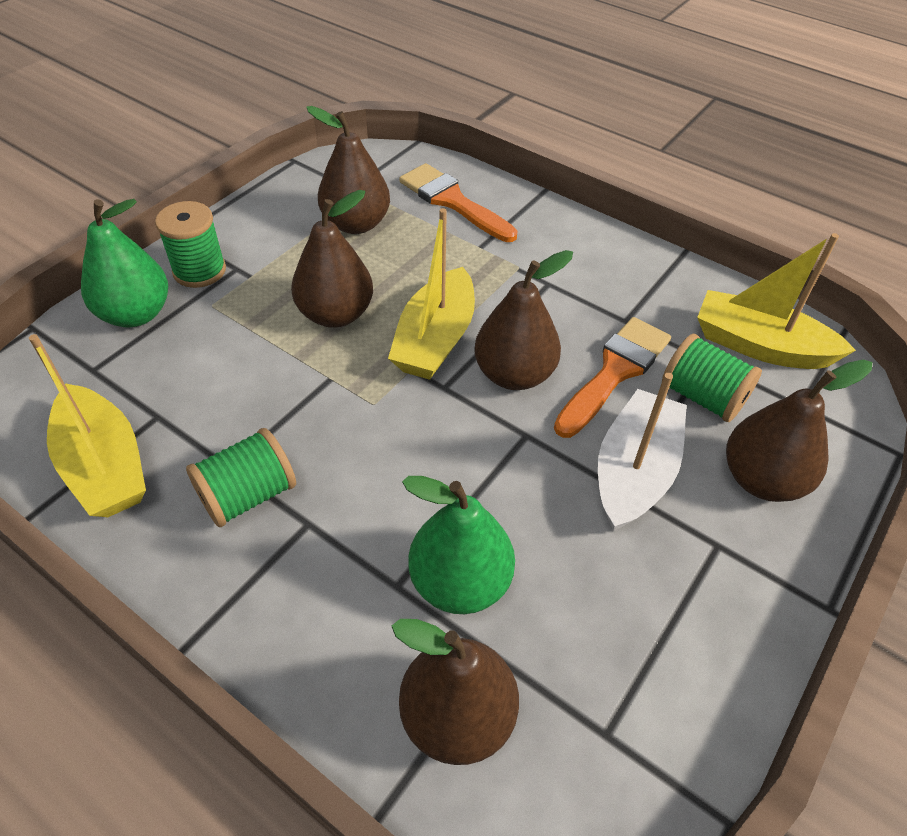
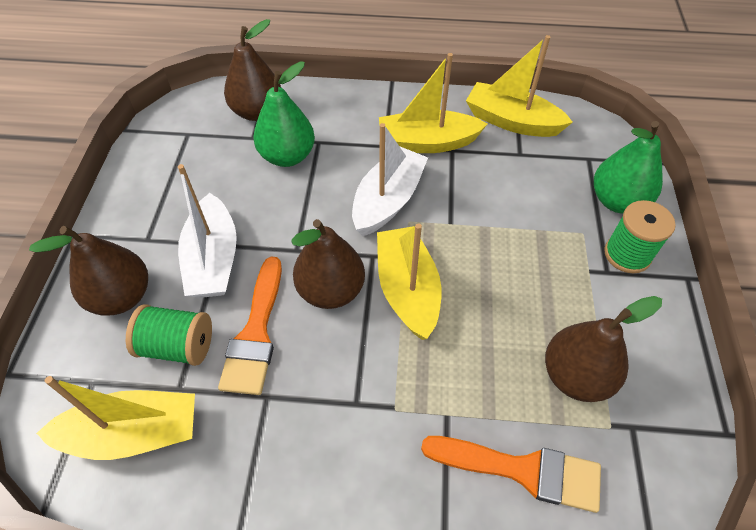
camera: 150 degrees right, 5 degrees up
green spool [186,428,296,527] -> yellow boat [379,53,488,153]
brown pear [291,190,373,328] -> none
none -> white boat [352,123,428,236]

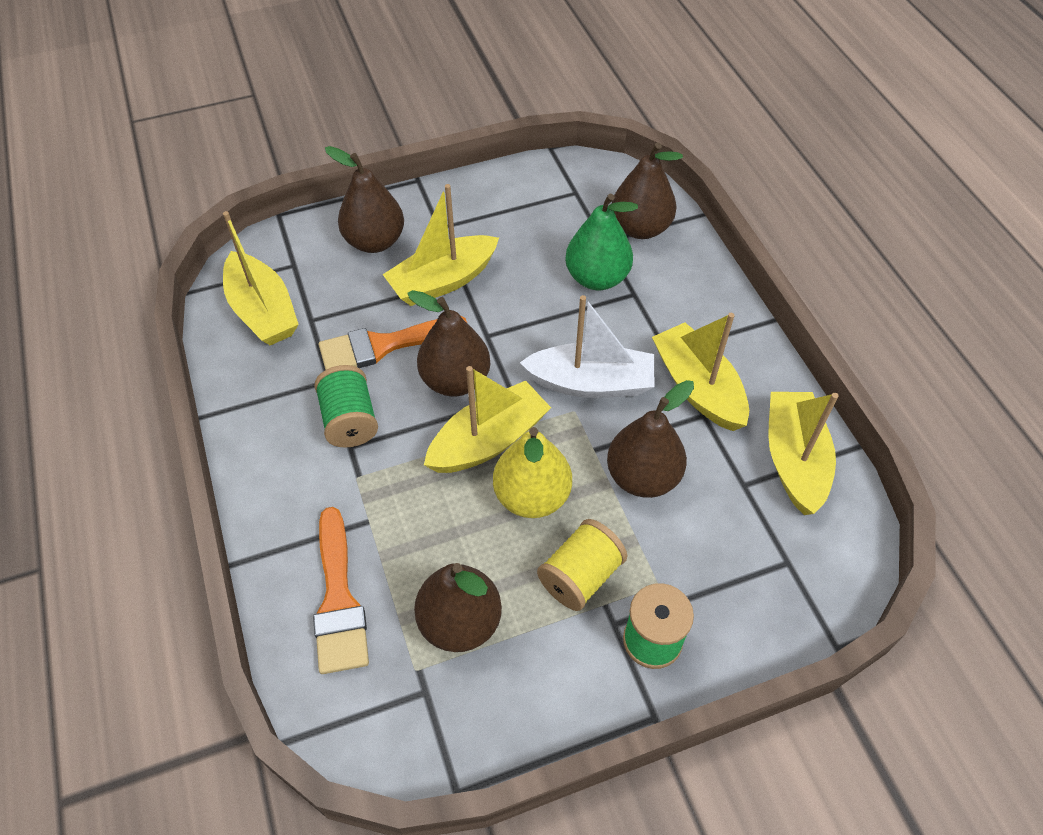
camera: 65 degrees right, 0 degrees up
green spool [126,304,212,366] -> green spool moved to [314,365,378,448]
white boat [178,164,237,298] -> yellow boat [383,184,499,306]
green pear [594,121,663,214] -> none
none -> yellow pear [493,427,572,518]
none -> yellow spool [537,519,627,611]
none -> brown pear [607,380,694,498]

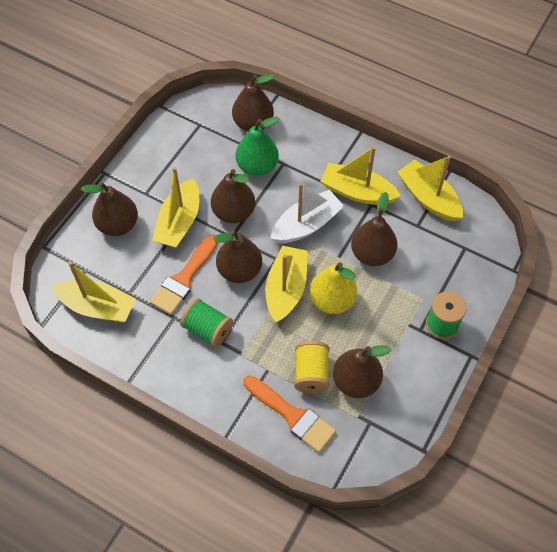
camera: 40 degrees left, 5 degrees up
yellow spool [537,519,627,611] -> yellow spool moved to [294,341,329,393]
none -> brown pear [211,169,255,223]

